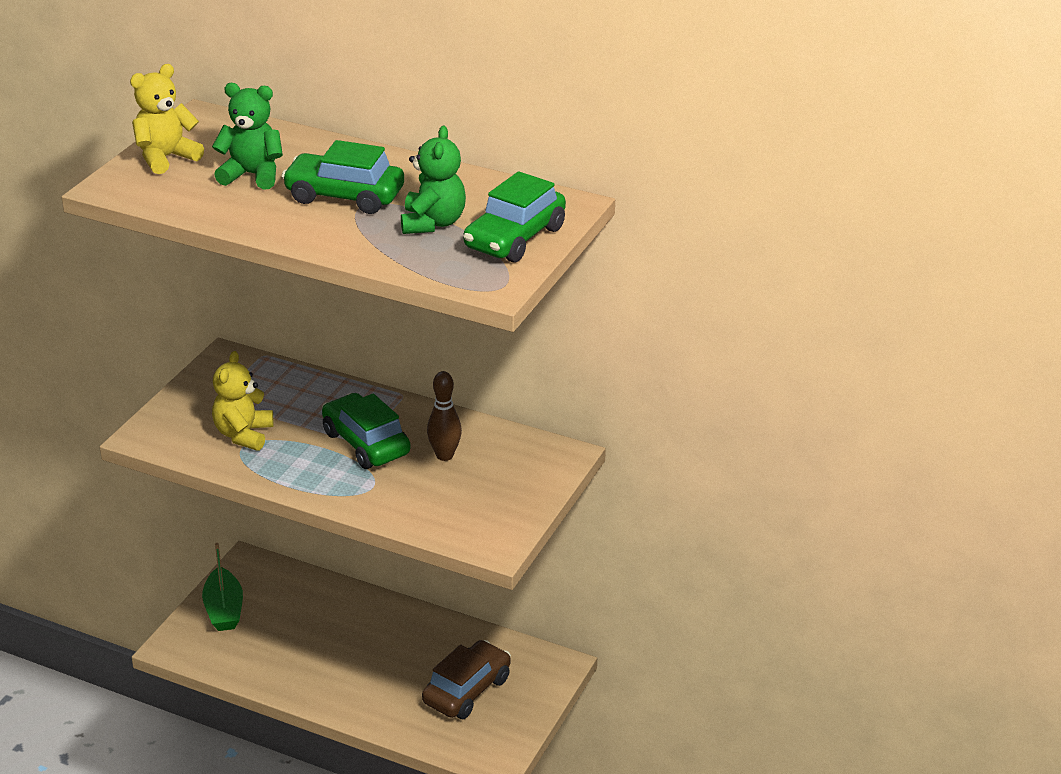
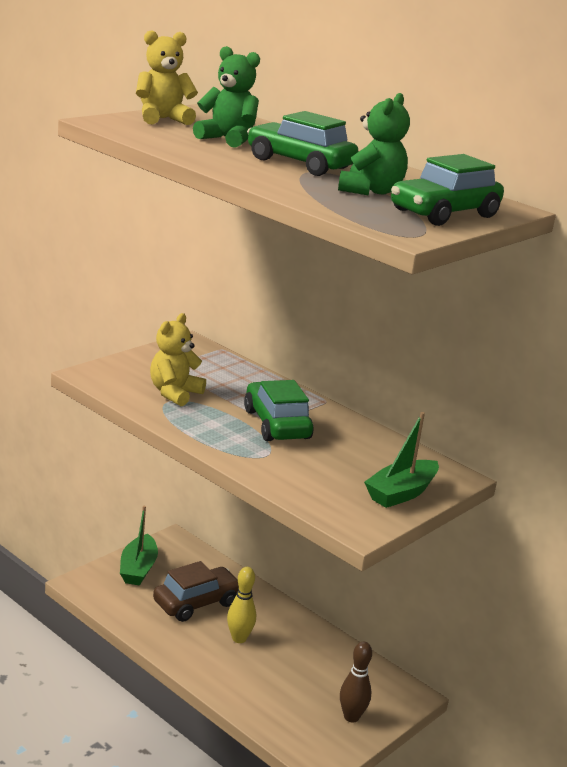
camera: 15 degrees right, 10 degrees down
brown car [422,640,511,719] -> brown car moved to [153,561,239,622]
brown bowling pin [427,371,462,461] -> brown bowling pin moved to [340,642,372,723]
none -> yellow bowling pin [227,567,256,643]
none -> green boat [364,412,439,508]

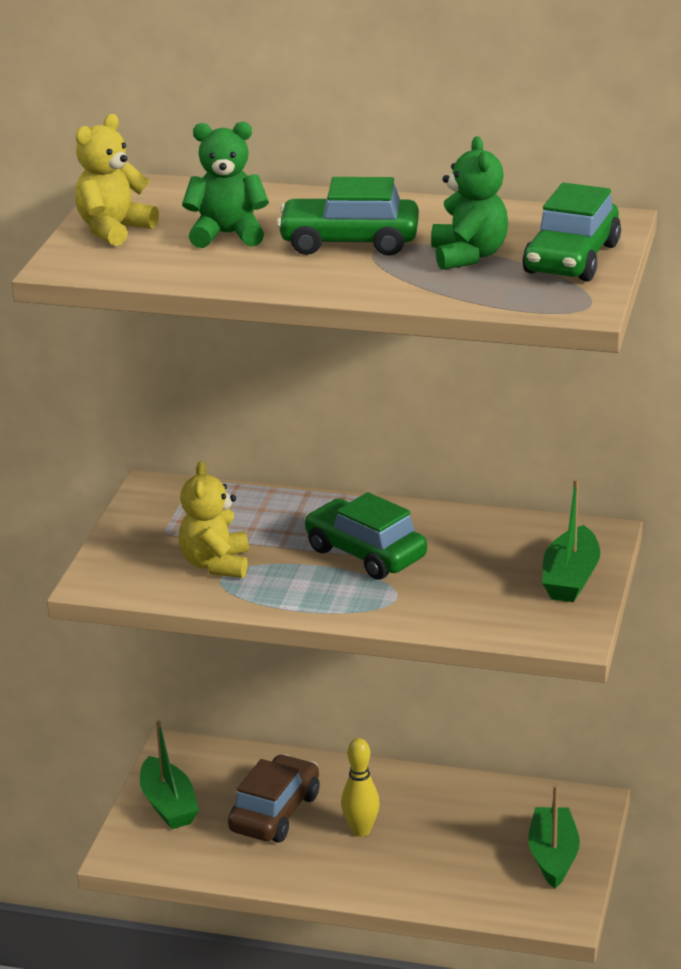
camera: 25 degrees left, 5 degrees up
brown bowling pin [340,642,372,723] -> green boat [528,785,580,888]

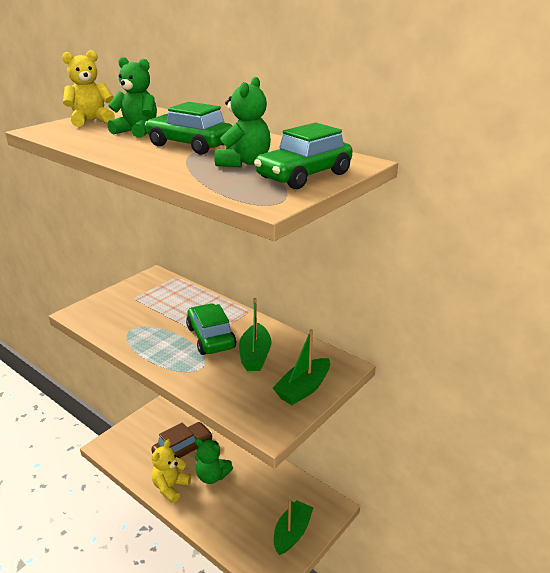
camera: 25 degrees right, 0 degrees up
green boat [140,720,199,829] -> green boat moved to [239,298,272,371]
yellow teddy bear [178,461,249,578] -> yellow teddy bear moved to [152,440,191,503]
yellow bowling pin [341,738,380,837] -> green teddy bear [195,439,233,484]

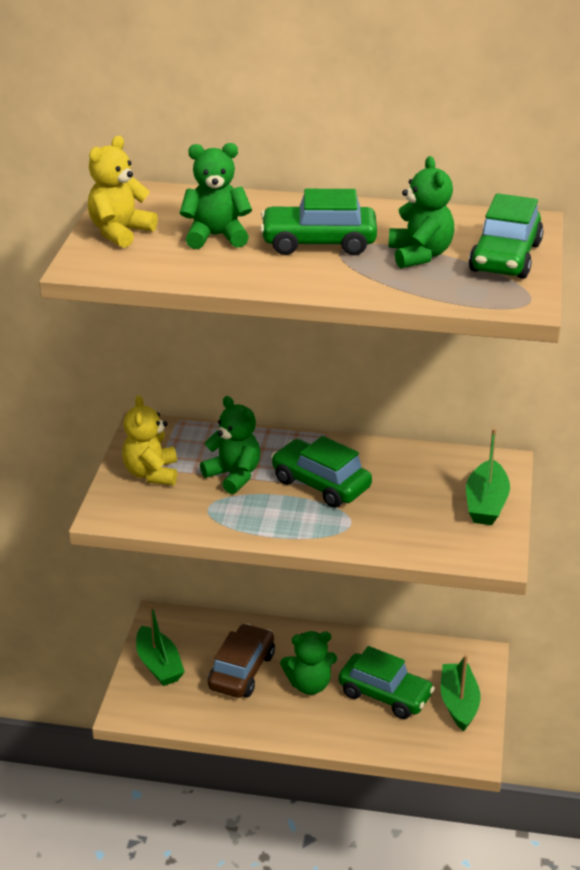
camera: 30 degrees left, 5 degrees up
yellow teddy bear [152,440,191,503] -> yellow teddy bear moved to [122,395,177,485]
green boat [239,298,272,371] -> green boat moved to [136,604,185,686]
none -> green teddy bear [200,396,260,494]
none -> green car [338,646,435,719]

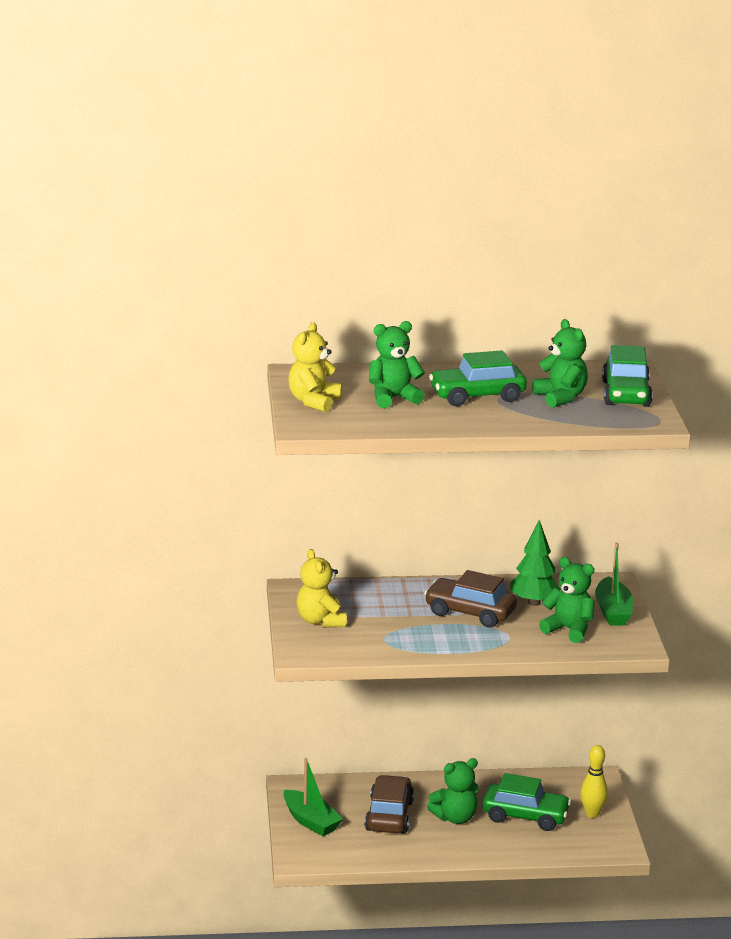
camera: 15 degrees left, 10 degrees down
green teddy bear [200,396,260,494] -> green teddy bear moved to [539,557,595,643]
green car [271,436,372,508] -> brown car [424,570,517,628]
green boat [441,654,480,731] -> yellow bowling pin [580,745,608,818]
none -> green tree [510,520,561,606]

